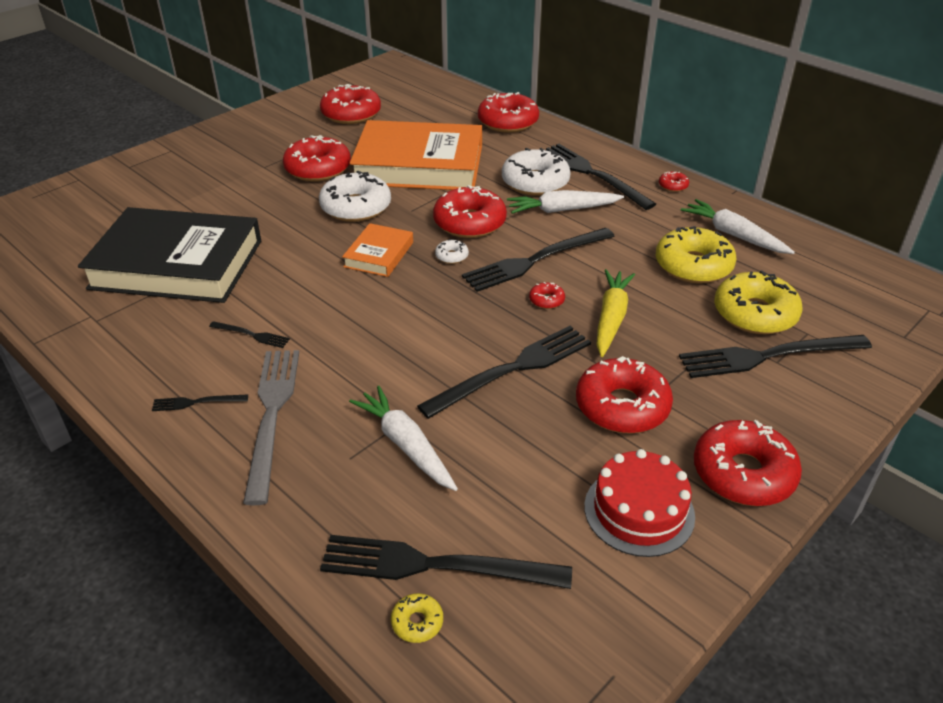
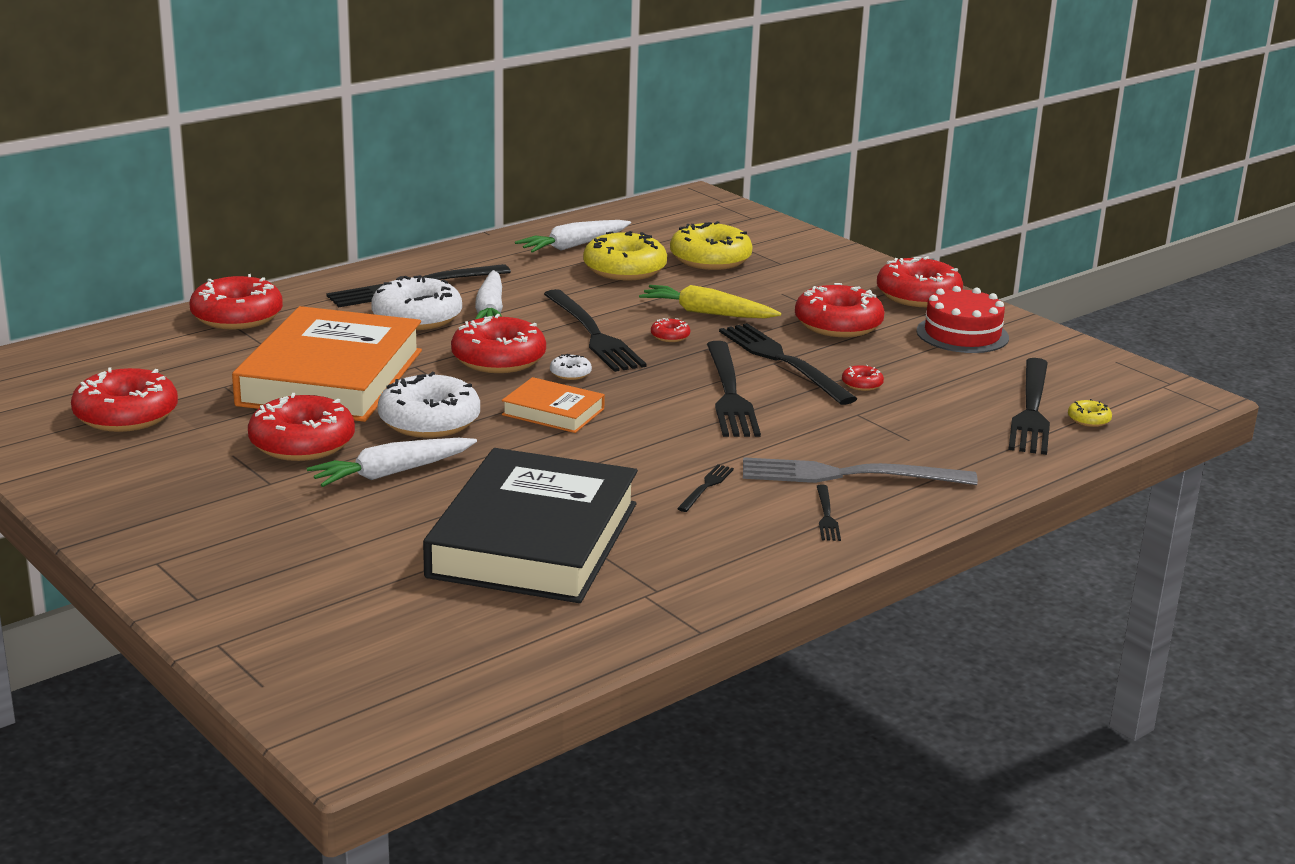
camera: 85 degrees left, 15 degrees down
white carrot [349,386,458,491] -> white carrot moved to [307,438,477,487]
red donut [659,171,689,192] -> red donut moved to [842,365,884,391]
black fork [679,335,872,378] -> black fork moved to [707,341,761,437]

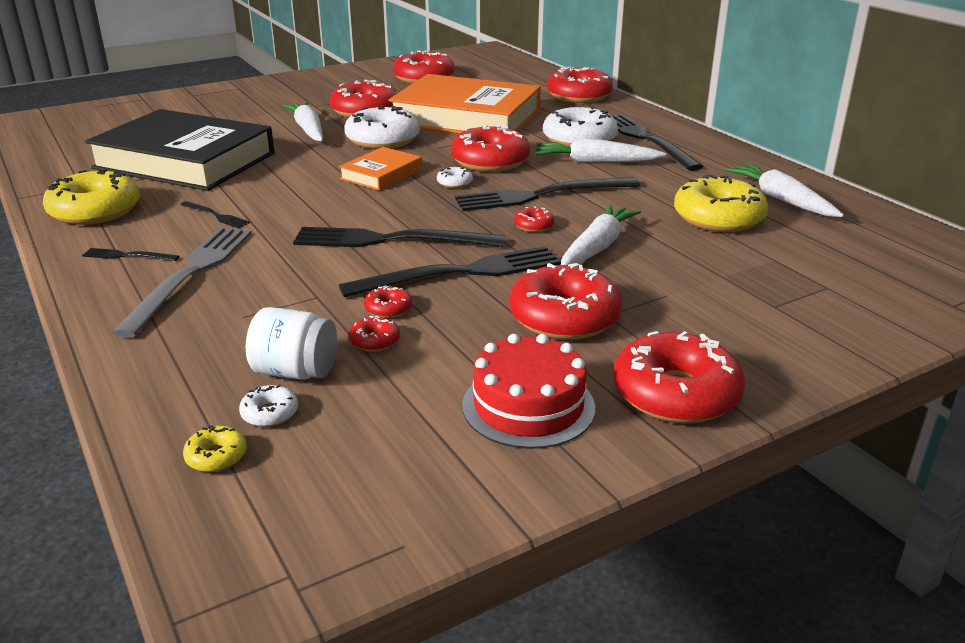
camera: 100 degrees right, 5 degrees up
yellow carrot [639,285,781,318] -> white carrot [561,204,641,265]
yellow donut [670,221,753,270] -> yellow donut moved to [43,169,140,225]
black fork [1008,358,1050,455] -> white donut [239,385,298,427]
none -> white jar [246,307,337,380]
none -> red donut [349,316,400,352]

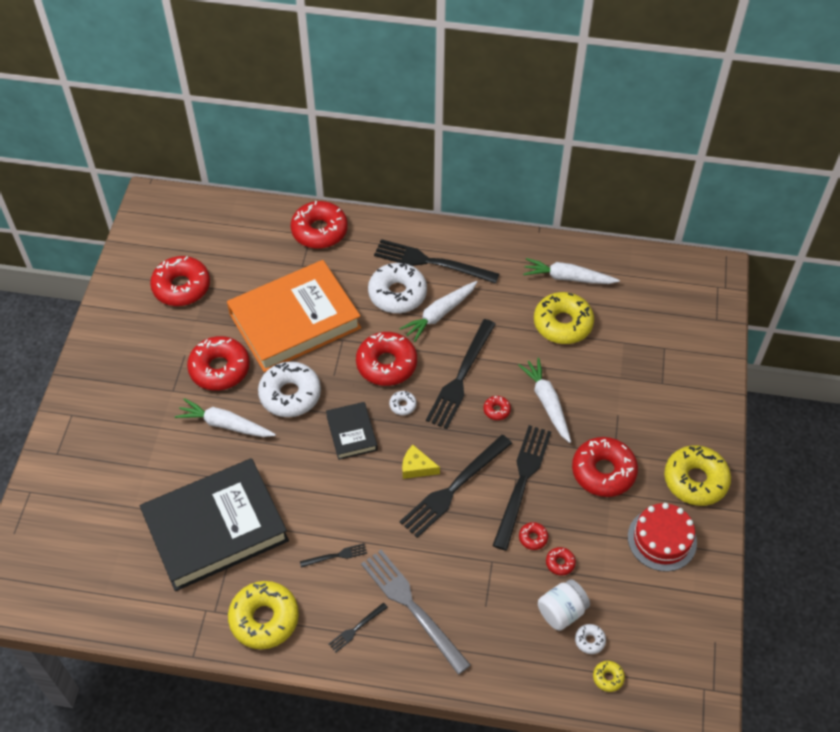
camera: 50 degrees left, 25 degrees up
orange book [339,147,422,191] -> black book [326,402,378,460]
red donut [613,331,745,424] -> yellow donut [664,445,731,506]
none -> yellow cheese [402,445,440,479]

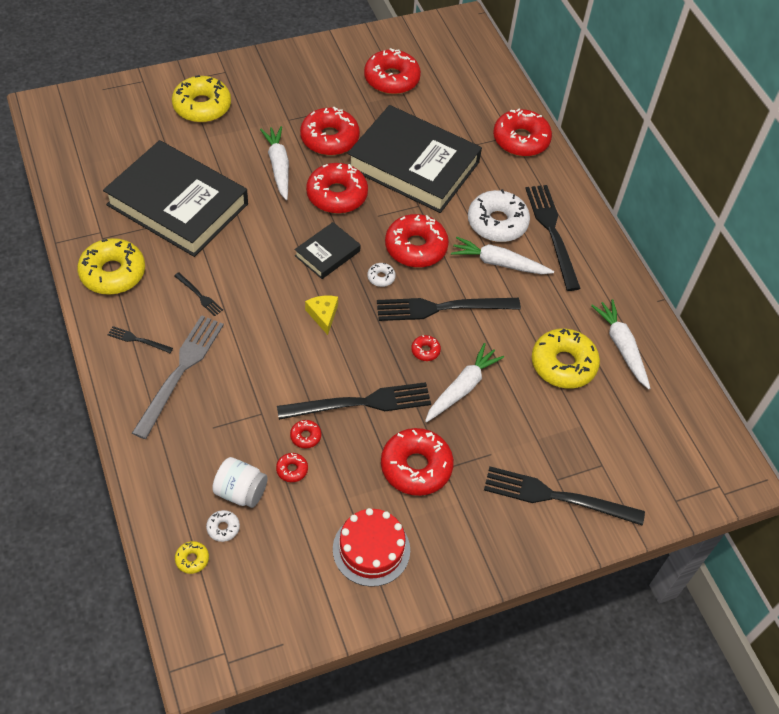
camera: 55 degrees right, 0 degrees up
orange book [227,260,361,372] -> black book [347,105,482,213]
white donut [258,361,321,417] -> red donut [306,163,368,214]
black fork [400,435,512,538] -> black fork moved to [484,466,645,526]
yellow donut [664,445,731,506] -> yellow donut moved to [172,75,231,123]

